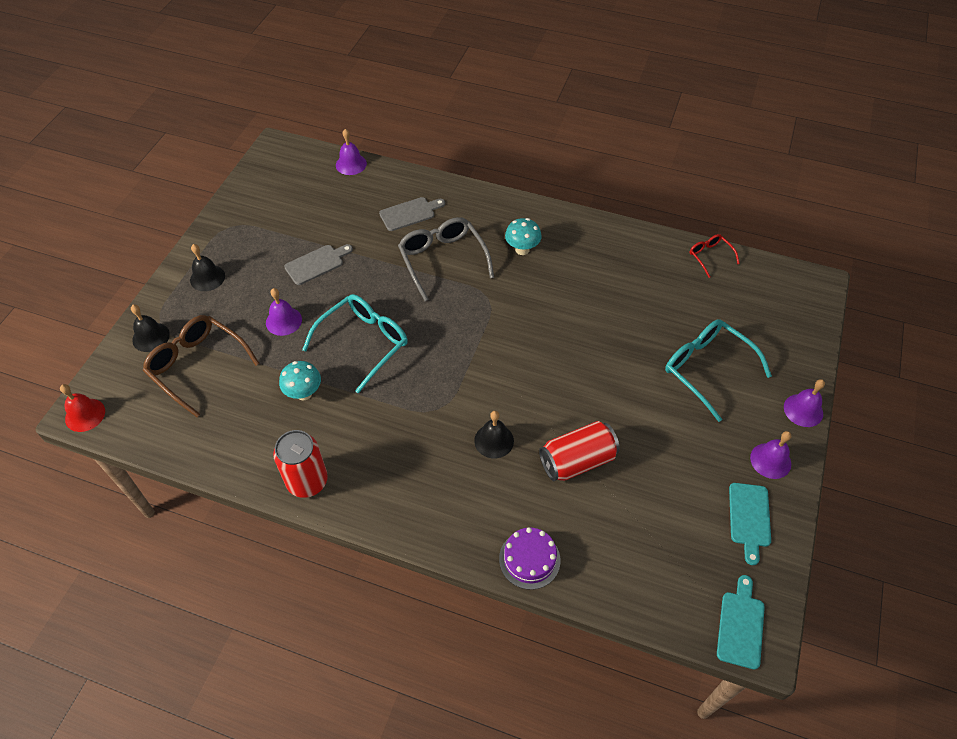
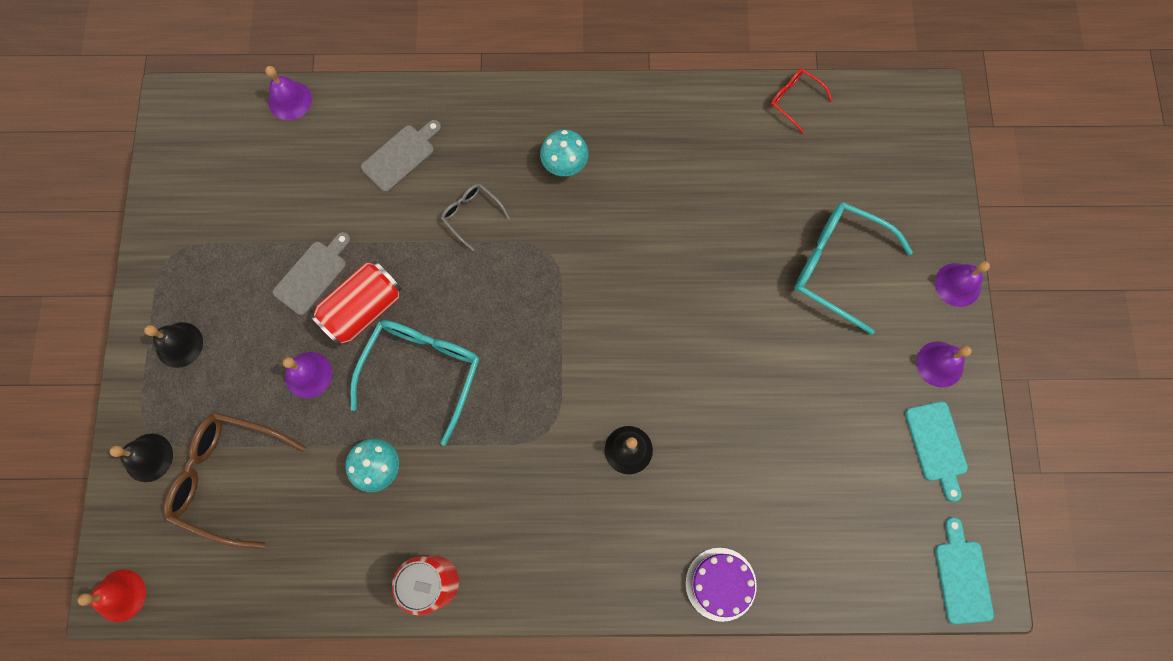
camera: 20 degrees left, 20 degrees up
grey glasses [398,217,494,301] -> grey glasses [441,184,510,251], size x0.52
red can [539,421,620,481] -> red can moved to [310,261,402,346]

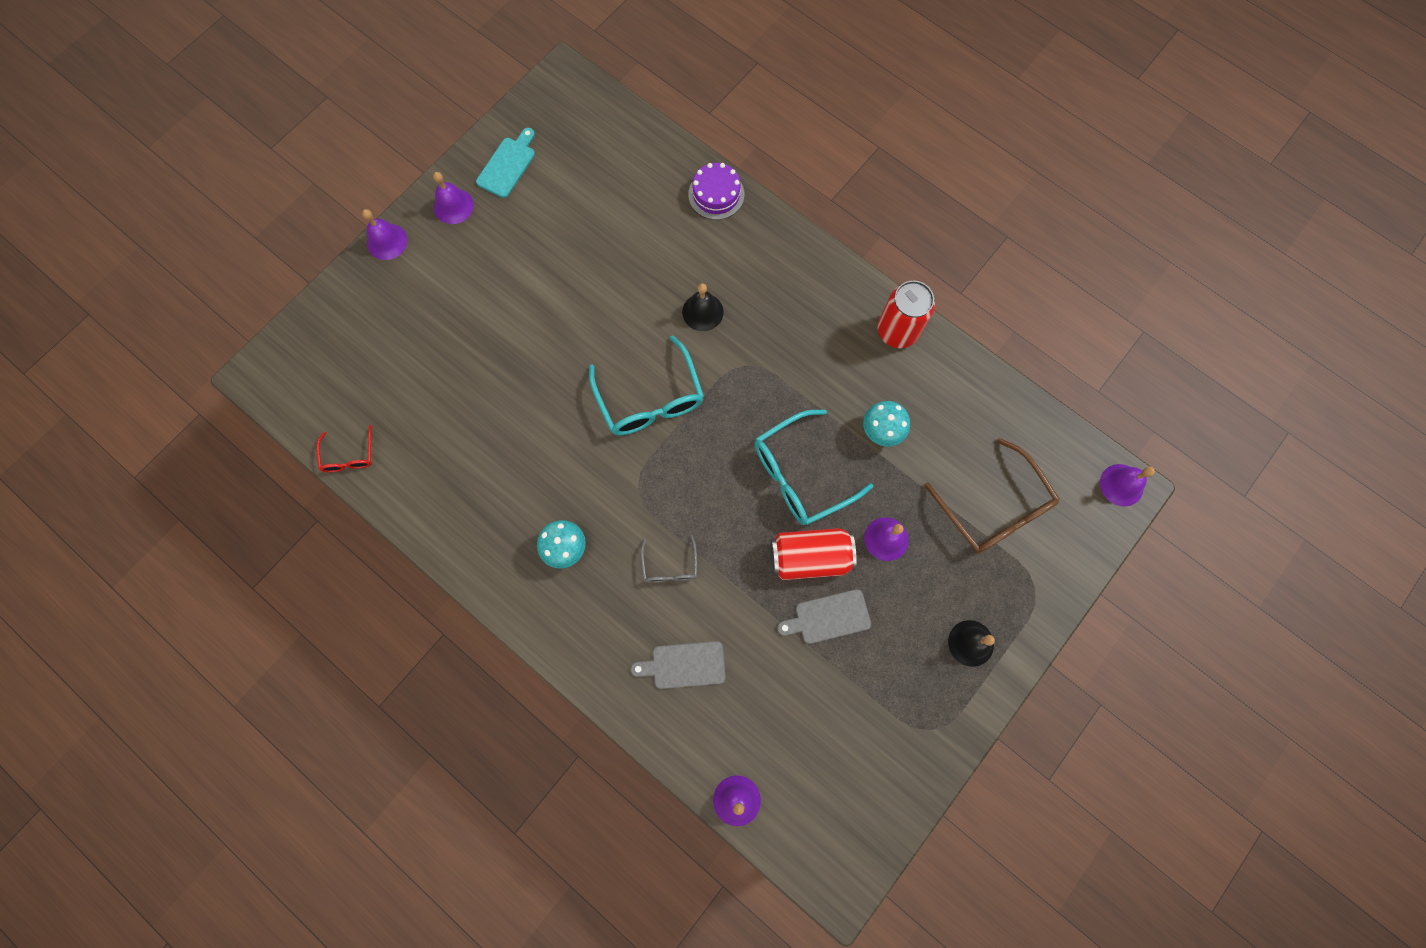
camera: 140 degrees left, 0 degrees up
red bell [78,570,146,622] -> purple bell [1100,464,1155,506]
black bell [110,434,173,482] -> none
turquoise glasses [794,202,913,335] -> turquoise glasses moved to [589,335,704,435]
turquoise cutting board [935,517,994,624] -> none

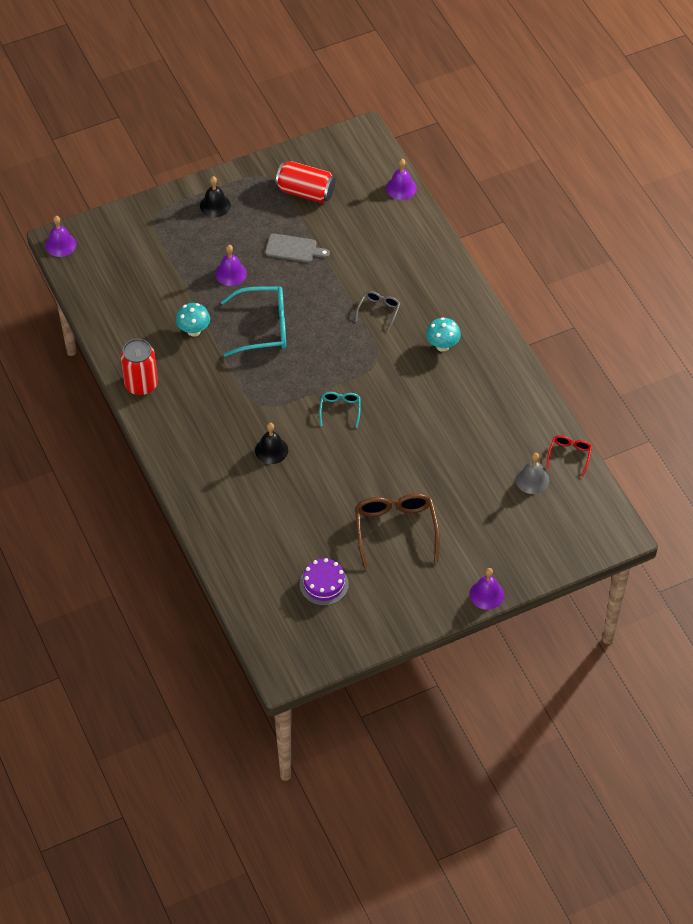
camera: 155 degrees left, 20 degrees down
purple bell [433,172,474,224] -> none
turquoise cutting board [476,128,535,198] -> none
turquoise glasses [589,335,704,435] -> turquoise glasses [319,392,361,428], size x0.52
grey cutting board [631,641,726,689] -> none
purple cake [688,163,744,220] -> purple cake moved to [300,558,349,606]
red can [770,528,857,580] -> red can moved to [275,161,335,203]
brown glasses [924,438,1060,554] -> brown glasses moved to [355,493,440,569]
none -> grey bell [516,453,549,494]

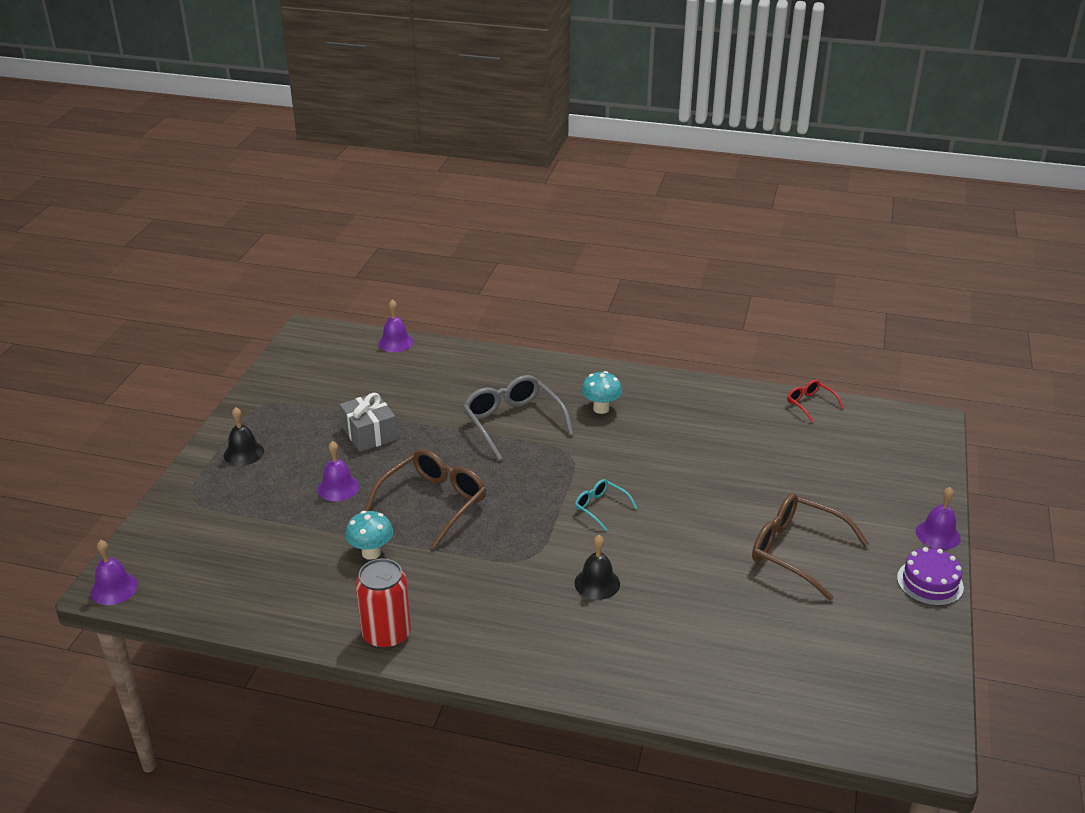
camera: 50 degrees left, 20 degrees down
turquoise glasses [221,286,286,357] -> brown glasses [365,449,486,548]
grey cutting board [265,233,330,263] -> grey gift [340,393,397,452]
red can [275,161,335,203] -> none
purple cake [300,558,349,606] -> purple cake moved to [897,547,964,606]
grey glasses [355,291,400,331] -> grey glasses [463,375,574,461], size x1.93
grey bell [516,453,549,494] -> none

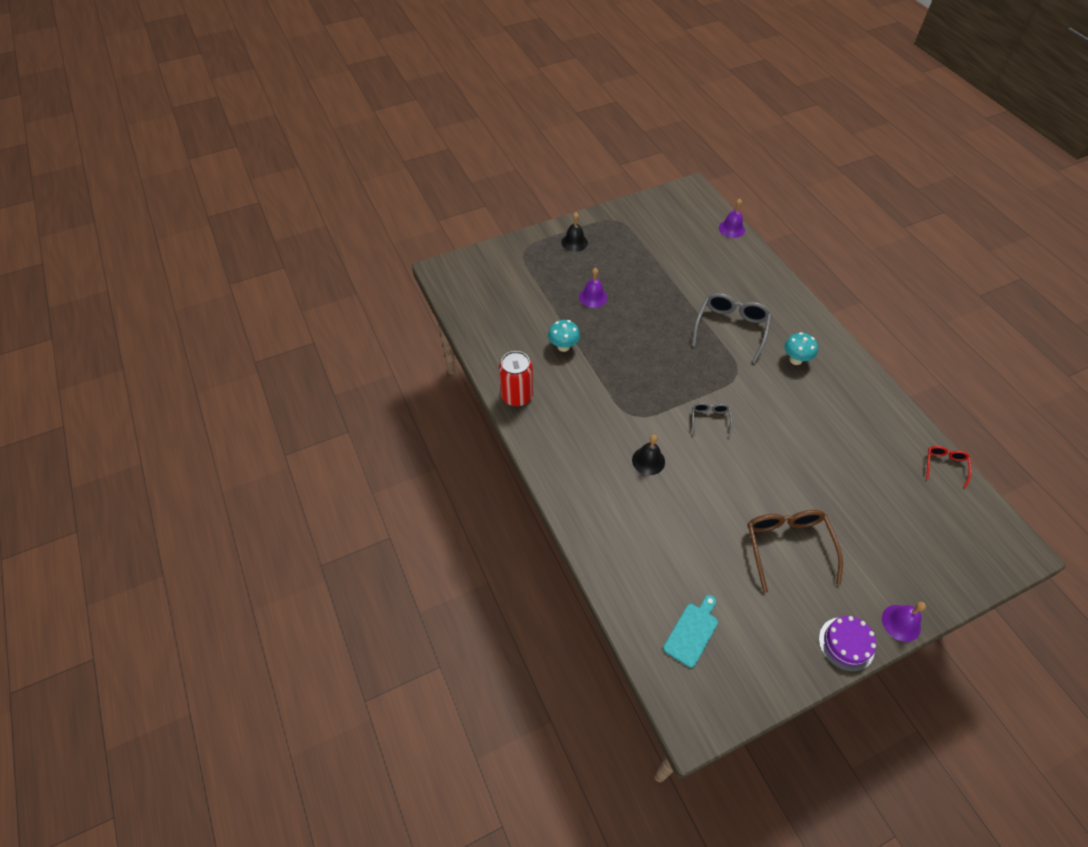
camera: 50 degrees right, 20 degrees up
purple bell [91,540,138,605] -> none
grey gift [340,393,397,452] -> none
brown glasses [365,449,486,548] -> none
turquoise glasses [575,479,637,531] -> grey glasses [692,403,733,438]
none -> turquoise cutting board [663,595,718,668]

